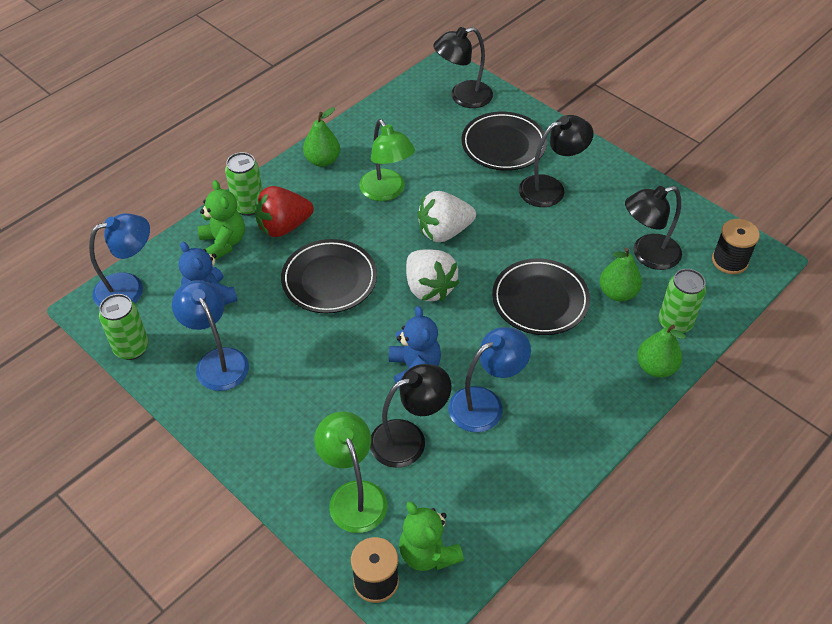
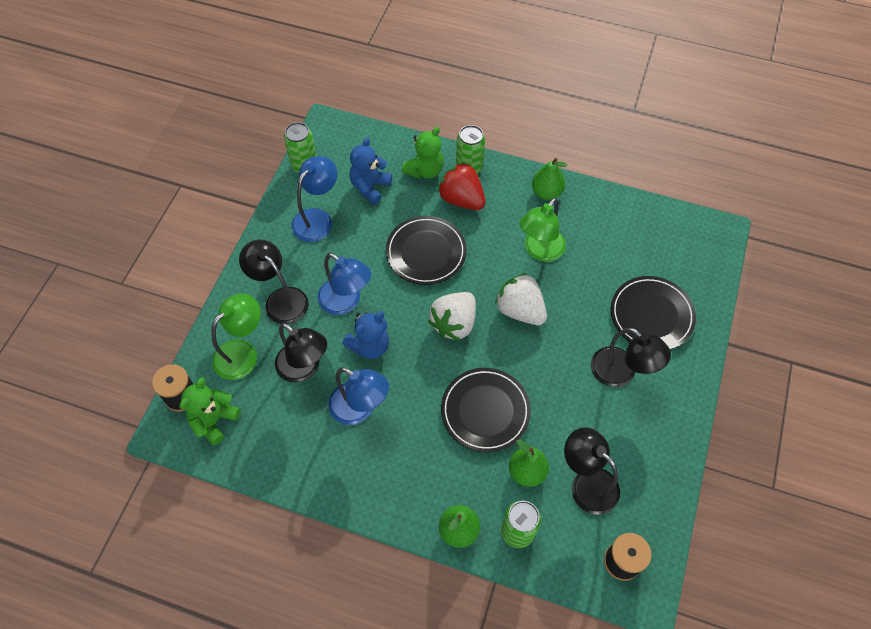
camera: 65 degrees right, 10 degrees up
blue lamp [89,213,150,307] -> blue lamp moved to [317,253,371,315]
black lamp [433,27,493,108] -> black lamp moved to [239,239,309,324]

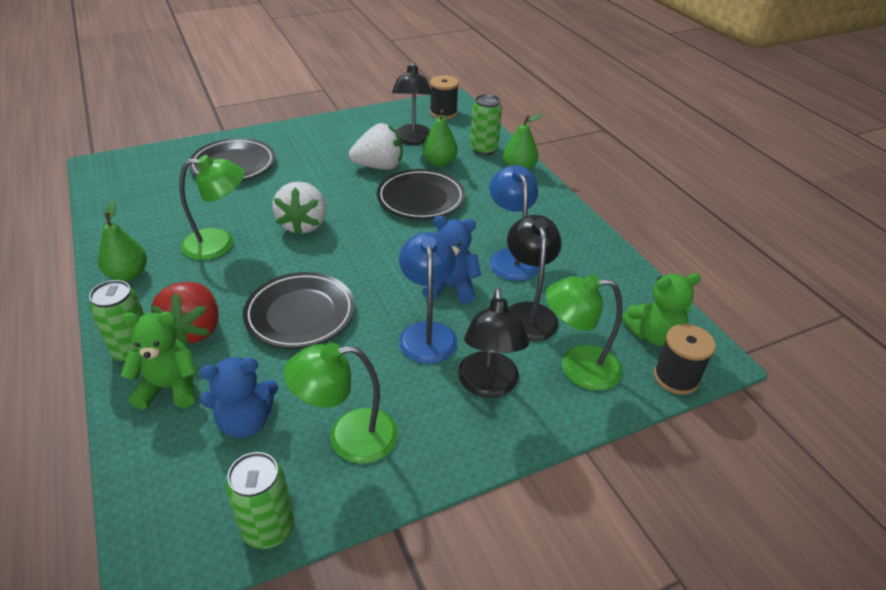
camera: 135 degrees left, 20 degrees down
blue lamp [291,156,337,242] -> green lamp [283,343,398,464]
white strawberry [428,292,476,341] -> white strawberry moved to [349,123,402,170]
black lamp [591,328,671,387] -> none

